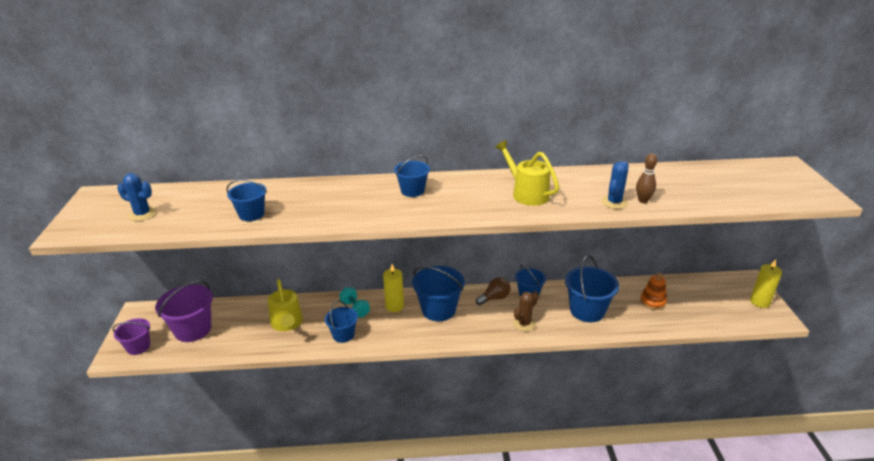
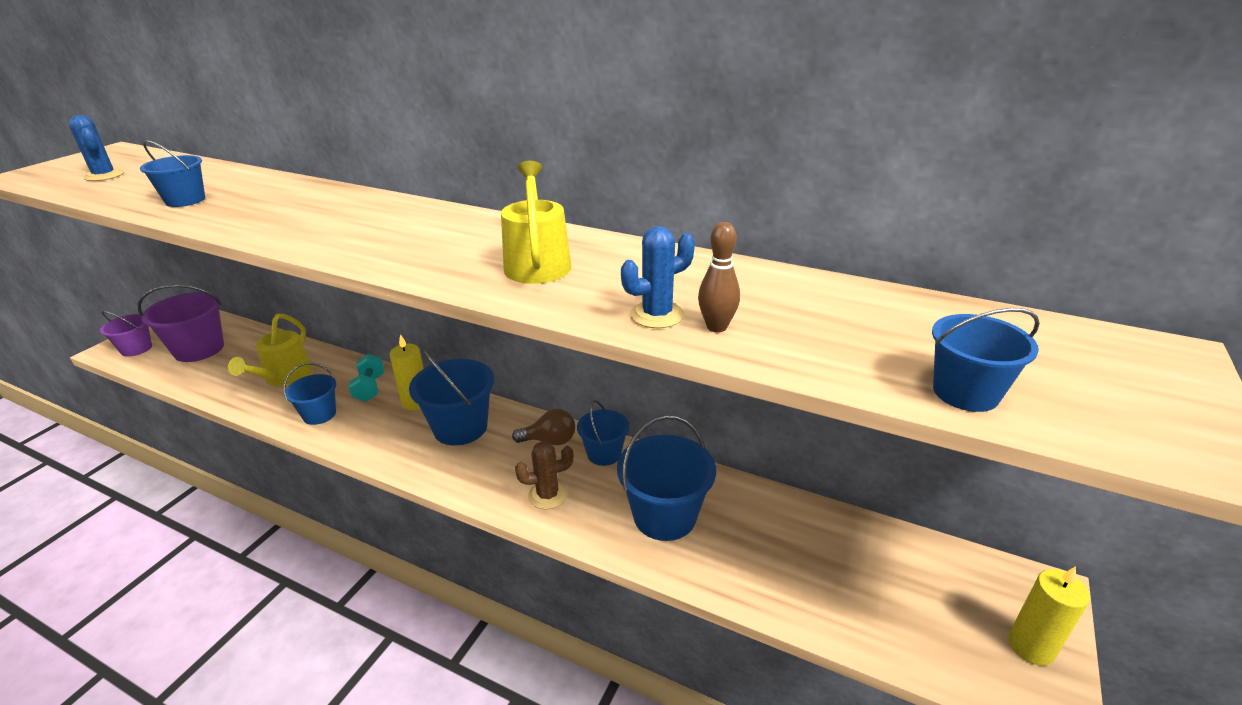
camera: 30 degrees right, 0 degrees up
blue bucket [394,155,430,197] -> blue bucket moved to [932,308,1040,412]
orange stacking toy [640,272,667,310] -> none

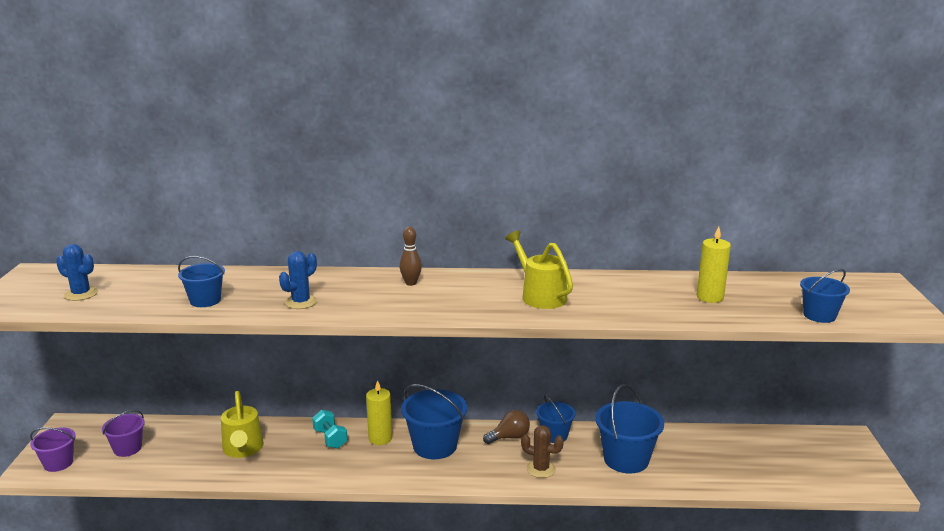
camera: 25 degrees left, 10 degrees down
purple bucket [138,284,224,362] -> purple bucket [102,410,145,457], size x0.61
blue bucket [283,363,336,425] -> none
brown cactus [515,441,574,509] -> brown cactus turned 60 degrees clockwise [521,425,564,478]
blue cactus [621,226,695,328] -> blue cactus moved to [279,251,317,309]
brown bowling pin [698,222,740,333] -> brown bowling pin moved to [399,227,422,286]
yellow candle [1008,566,1090,666] -> yellow candle moved to [697,226,731,303]

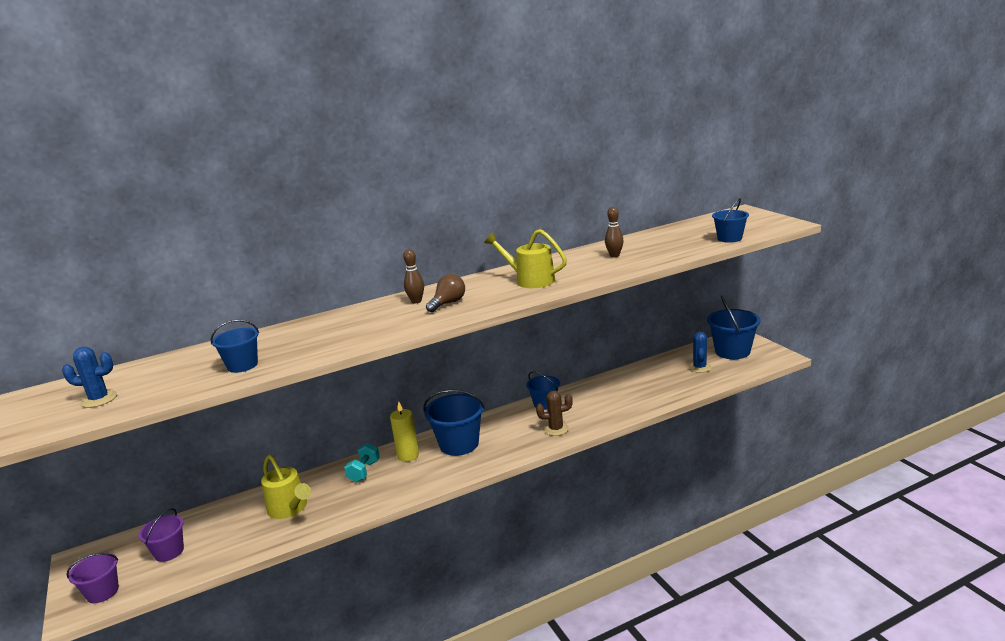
camera: 25 degrees left, 0 degrees up
blue cactus [279,251,317,309] -> blue cactus moved to [688,331,712,373]
turquoise dumbbell [312,410,348,449] -> turquoise dumbbell turned 75 degrees clockwise [344,443,380,483]
brown light bulb [483,410,530,444] -> brown light bulb moved to [426,274,465,312]
blue bucket [595,384,664,473] -> blue bucket moved to [707,295,761,359]
yellow candle [697,226,731,303] -> none
none -> brown bowling pin [605,207,624,257]

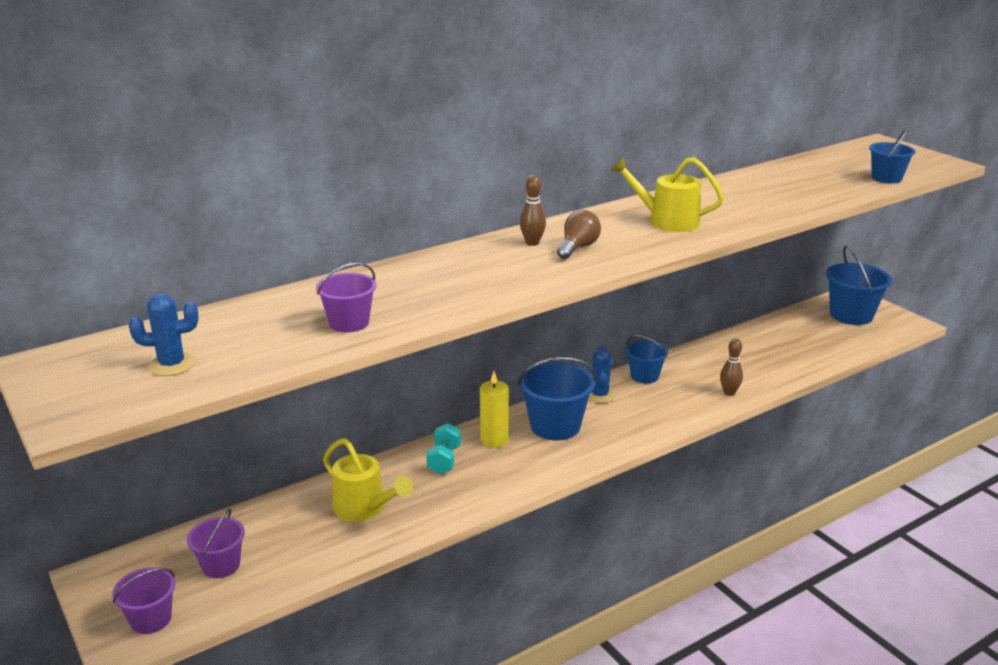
camera: 10 degrees left, 5 degrees up
blue bucket [211,320,259,373] -> purple bucket [316,263,377,332]
brown cactus [536,390,573,436] -> none
brown bowling pin [605,207,624,257] -> brown bowling pin moved to [720,339,743,396]
blue cactus [688,331,712,373] -> blue cactus moved to [588,346,616,403]

